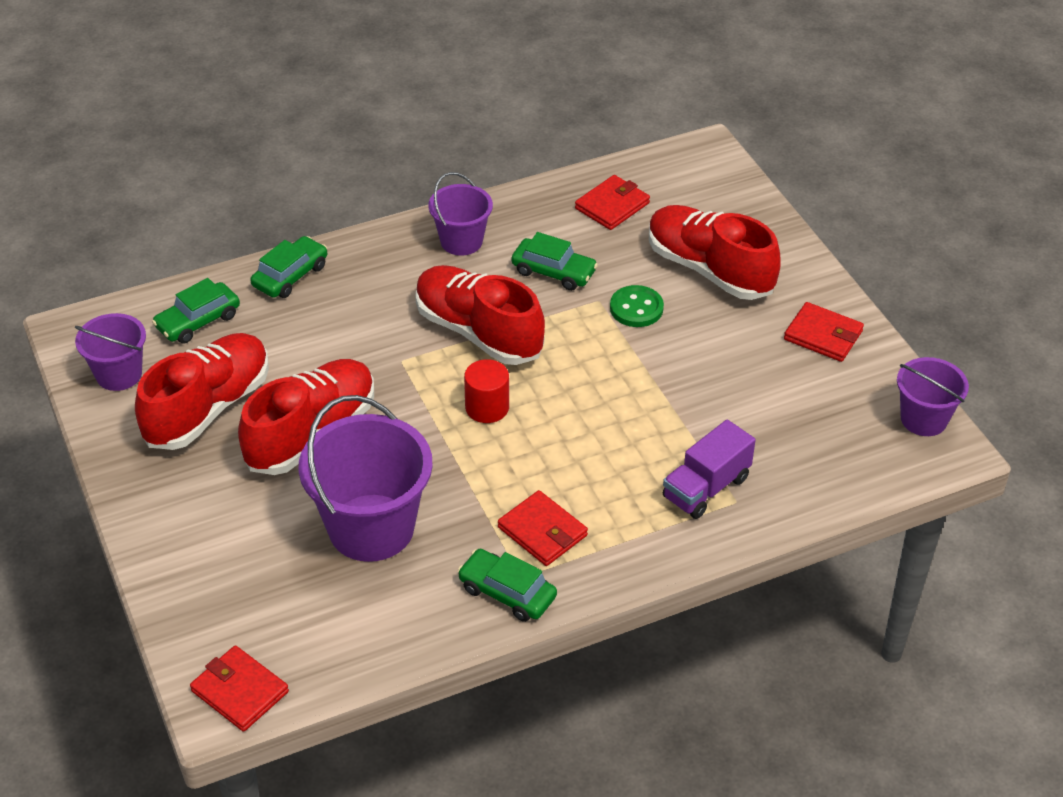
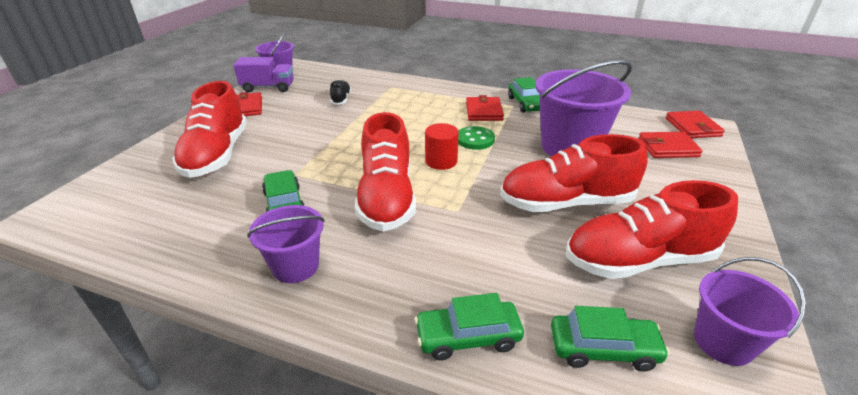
camera: 135 degrees left, 10 degrees down
red wallet [575,175,650,230] -> red wallet moved to [638,132,703,158]
green button [610,285,664,327] -> green button moved to [458,126,495,150]
purple truck [663,419,756,519] -> purple truck moved to [234,57,294,92]
none -> black shoe [330,80,351,105]

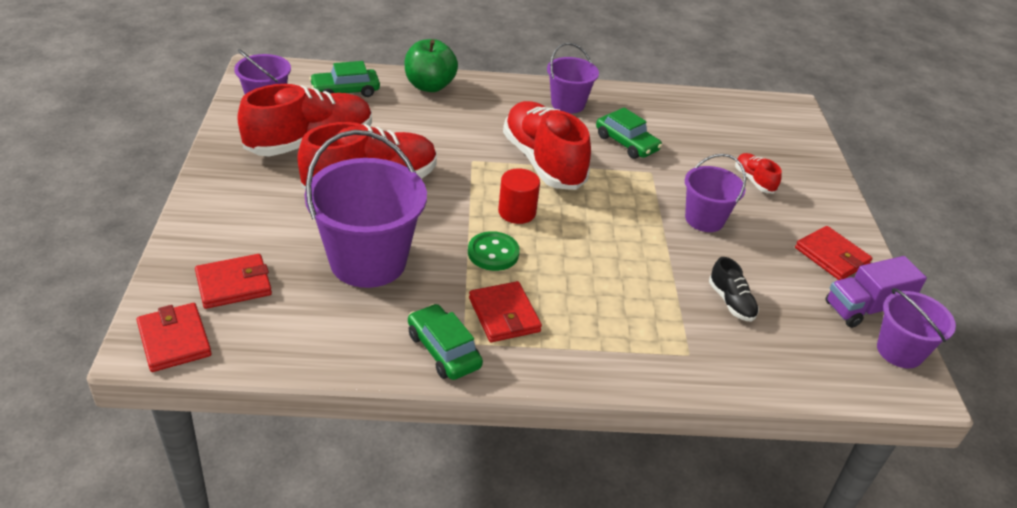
camera: 155 degrees right, 5 degrees up
red shoe [172,81,247,178] -> red shoe [735,153,782,194], size x0.45
green car [414,293,524,360] -> green apple [405,39,458,92]
none -> purple bucket [685,154,746,232]

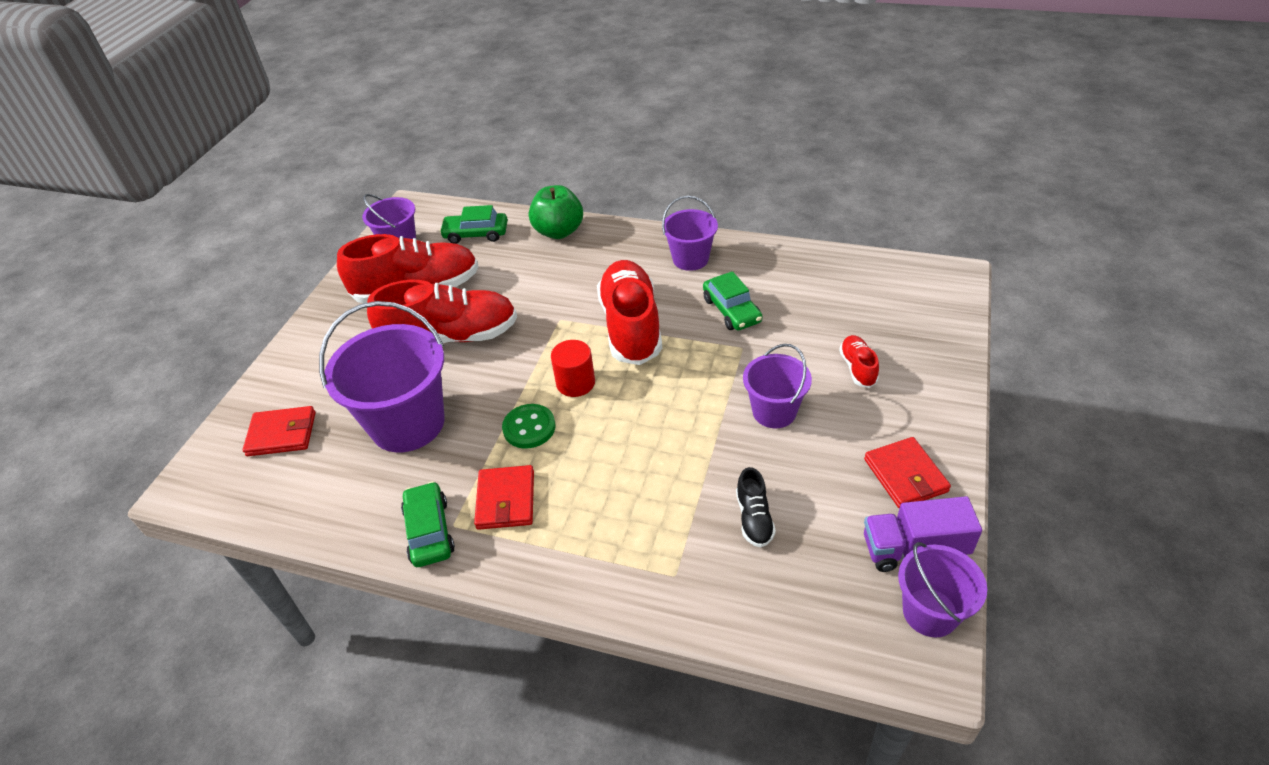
camera: 25 degrees right, 5 degrees up
red wallet [136,303,212,372] -> none

